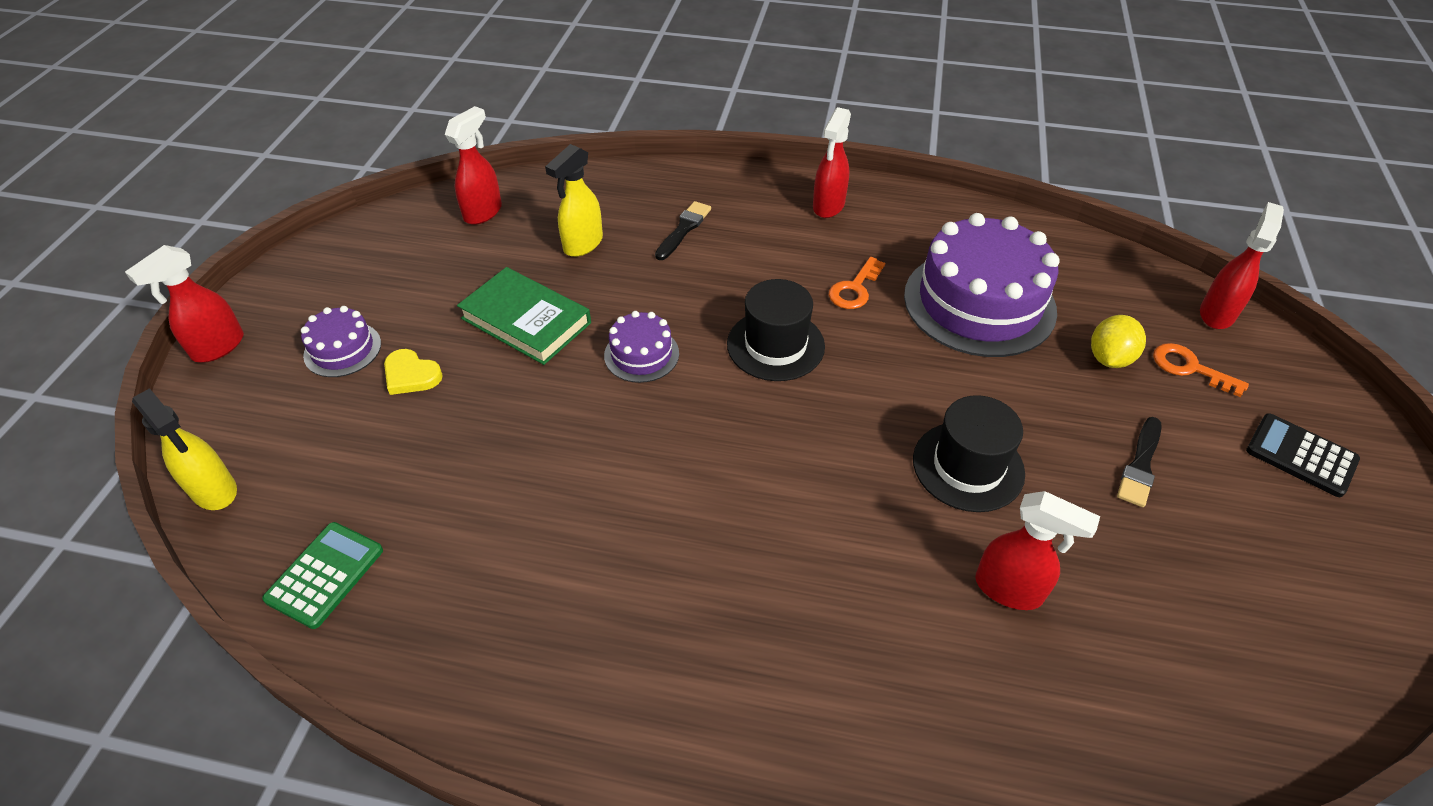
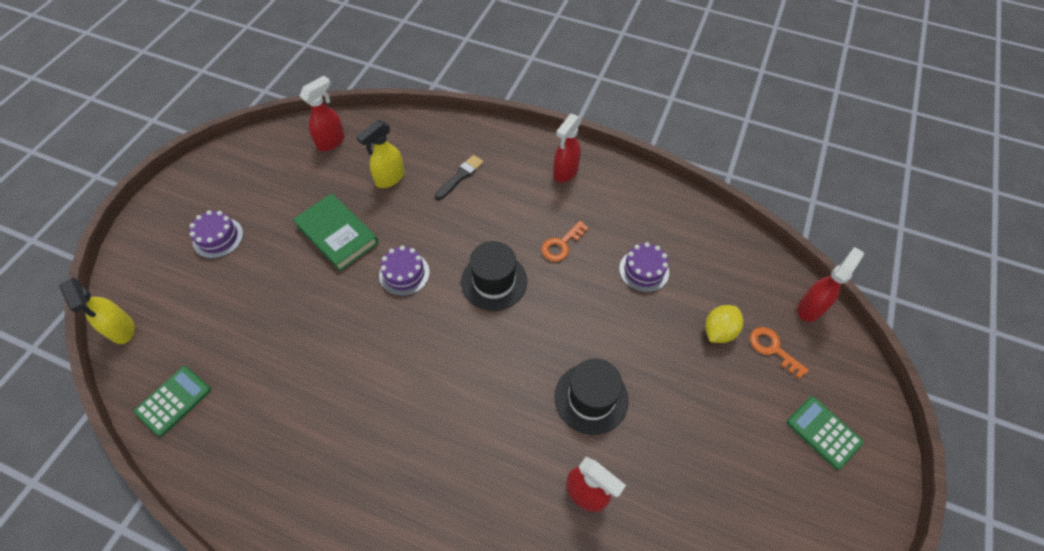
camera: 10 degrees right, 10 degrees up
red spray bottle [125,245,244,362] -> none
yellow heart [384,349,443,395] -> none
purple cake [904,213,1060,357] -> purple cake [619,242,669,292], size x0.48
black brush [1117,417,1162,507] -> none
black calculator [1246,413,1360,497] -> green calculator [786,396,863,470]

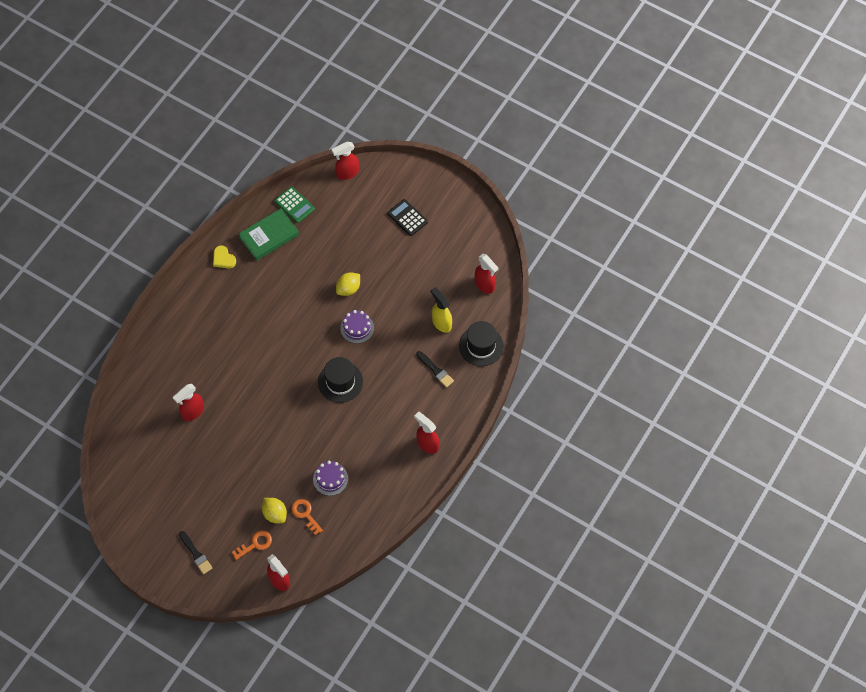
camera: 100 degrees right, 5 degrees up
yellow spray bottle [59,277,135,344] -> red spray bottle [332,142,359,180]
purple cake [189,210,243,258] -> black calculator [387,199,428,236]
green book [293,193,379,271] -> green book moved to [239,209,299,261]
orange key [541,221,589,262] -> orange key moved to [291,499,323,535]
black hat [555,359,629,435] -> black hat moved to [459,321,504,366]
green calculator [786,396,863,470] -> black brush [179,531,213,574]
none -> yellow heart [213,245,236,268]
none -> yellow lemon [336,272,360,296]

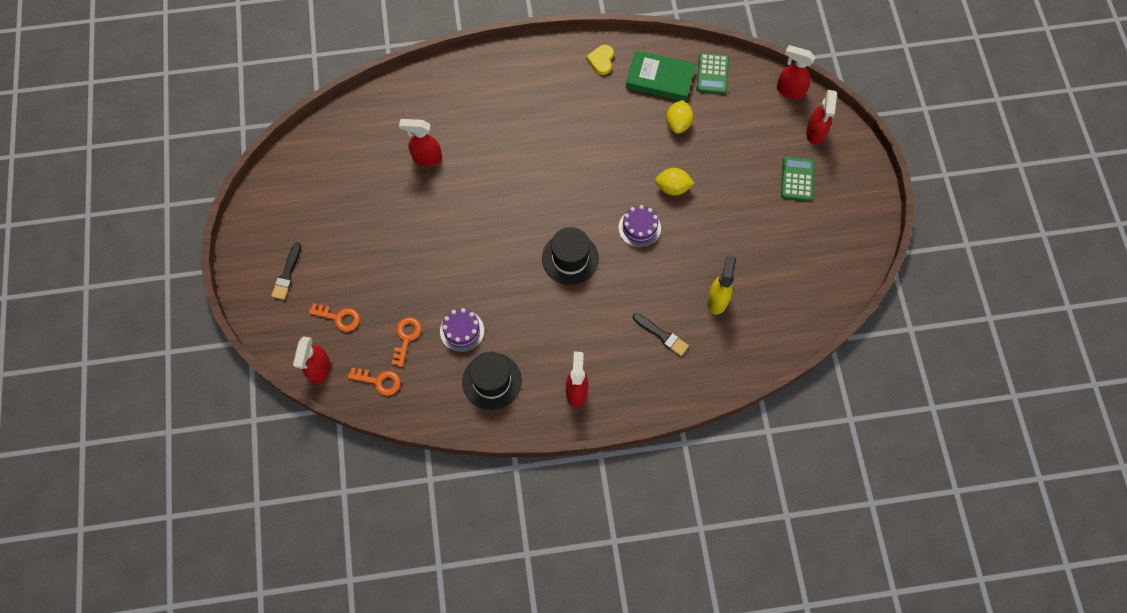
camera: 50 degrees right, 5 degrees up
yellow lemon [262,498,287,523] -> yellow lemon moved to [666,100,693,134]
black calculator [387,199,428,236] -> green calculator [781,156,814,201]
black brush [416,351,454,388] -> black brush turned 60 degrees counterclockwise [633,313,689,356]
black hat [459,321,504,366] -> black hat moved to [462,352,522,410]
red spray bottle [475,254,499,294] -> red spray bottle moved to [806,90,837,145]
none -> orange key [348,368,400,396]

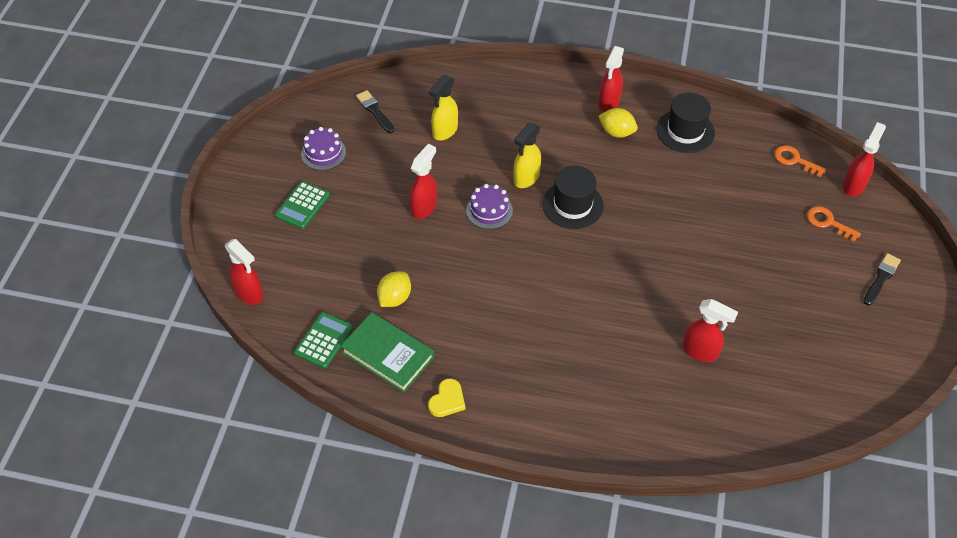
camera: 160 degrees left, 15 degrees down
orange key [391,317,421,367] -> none
purple cake [440,308,484,352] -> purple cake moved to [301,127,346,170]
black brush [633,313,689,356] -> black brush moved to [356,90,394,133]
yellow lemon [655,168,695,196] -> yellow lemon moved to [599,108,638,137]
red spray bottle [806,90,837,145] -> red spray bottle moved to [410,144,437,219]
none -> yellow spray bottle [513,123,541,188]

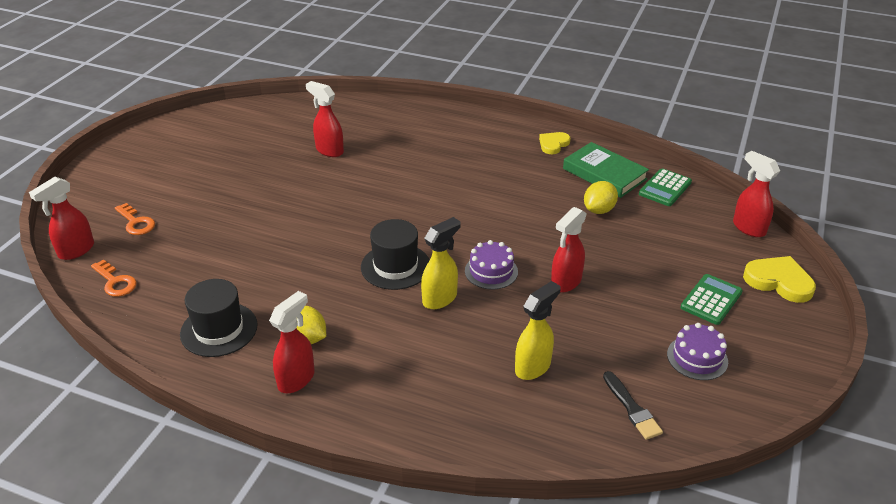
camera: 170 degrees left, 15 degrees down
black brush [863,253,901,306] -> none
none -> yellow heart [743,256,816,303]

